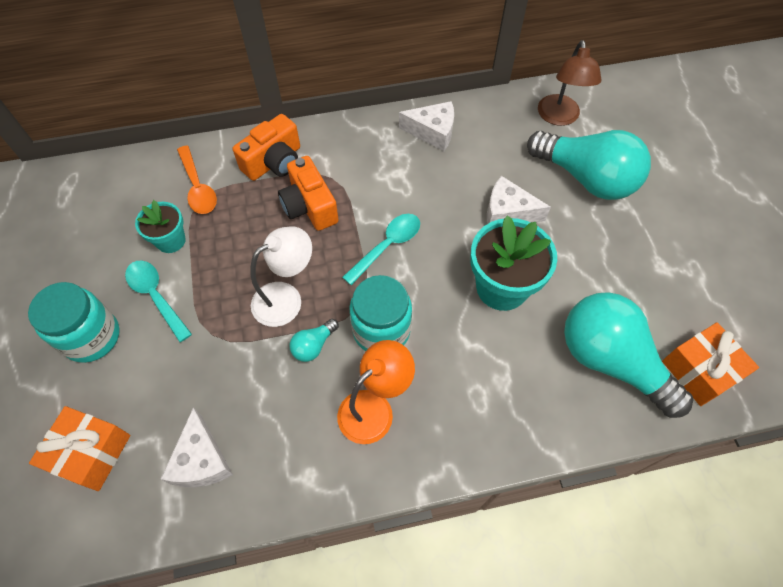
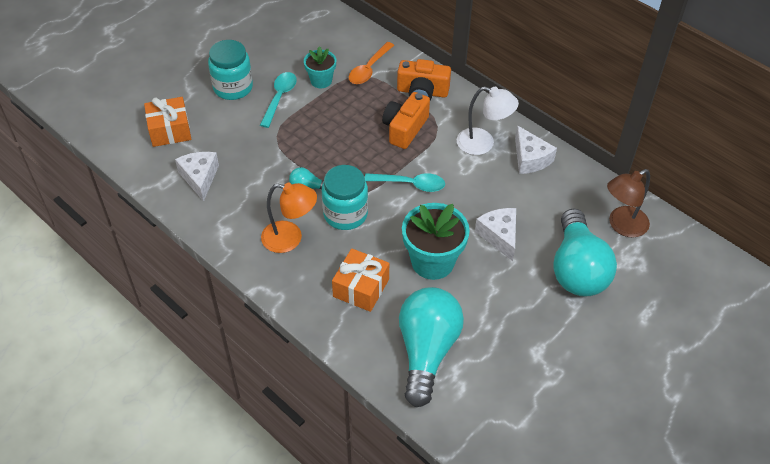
camera: 55 degrees right, 10 degrees down
white cheese [161,407,233,487] -> white cheese turned 120 degrees clockwise [175,152,219,202]
white lamp [251,227,312,327] -> white lamp moved to [457,87,519,155]
orange gift [662,322,759,406] -> orange gift moved to [332,248,389,312]

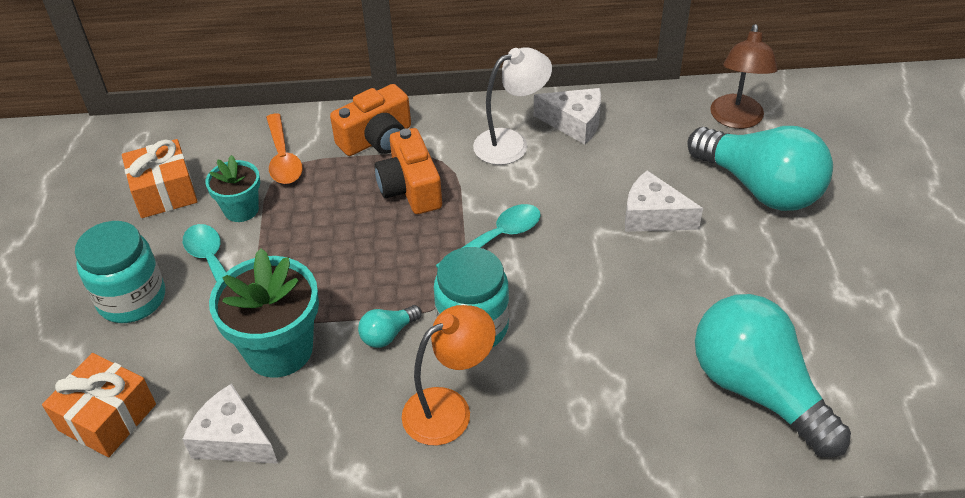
camera: 45 degrees left, 5 degrees down
orange gift [332,248,389,312] -> orange gift moved to [122,139,197,218]
turquoise flower pot [402,203,470,280] -> turquoise flower pot moved to [209,248,319,377]

